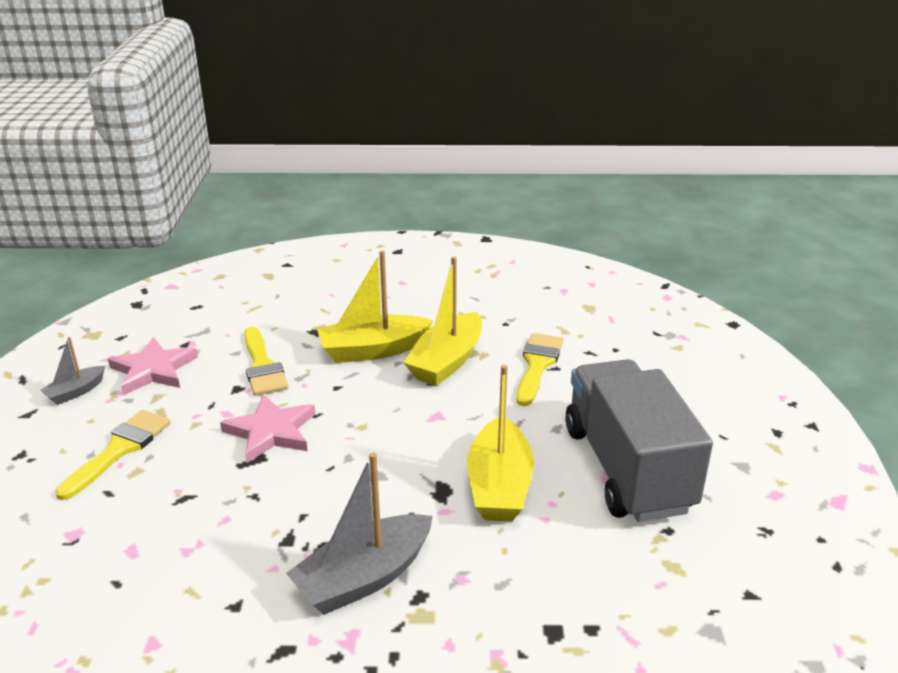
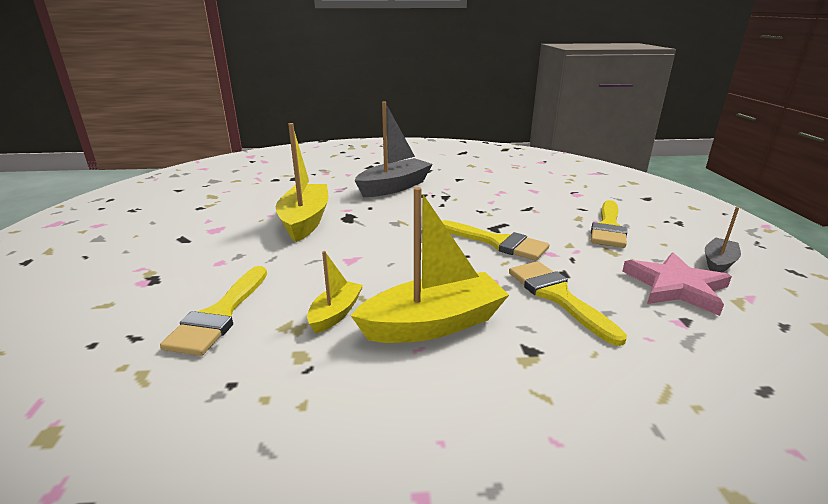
camera: 175 degrees right, 5 degrees down
pink star [220,394,315,463] -> yellow brush [442,220,549,261]
yellow boat [403,256,482,386] -> yellow boat [307,251,363,333], size x0.53
grey truck [566,359,713,522] -> none

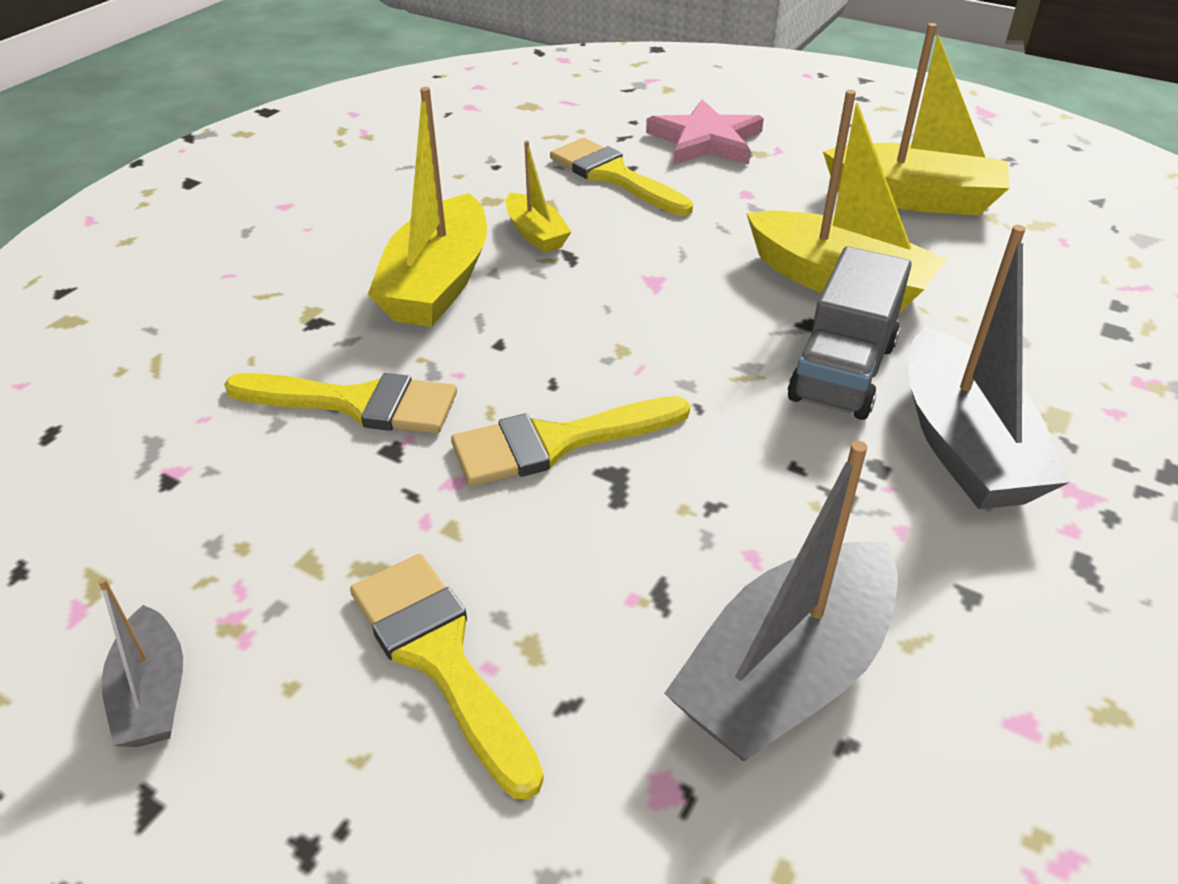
camera: 125 degrees right, 15 degrees up
pink star [622,252,732,316] -> pink star moved to [646,99,764,165]
none -> grey boat [664,441,898,761]
none -> grey truck [788,246,912,420]
none -> yellow boat [823,23,1010,216]

